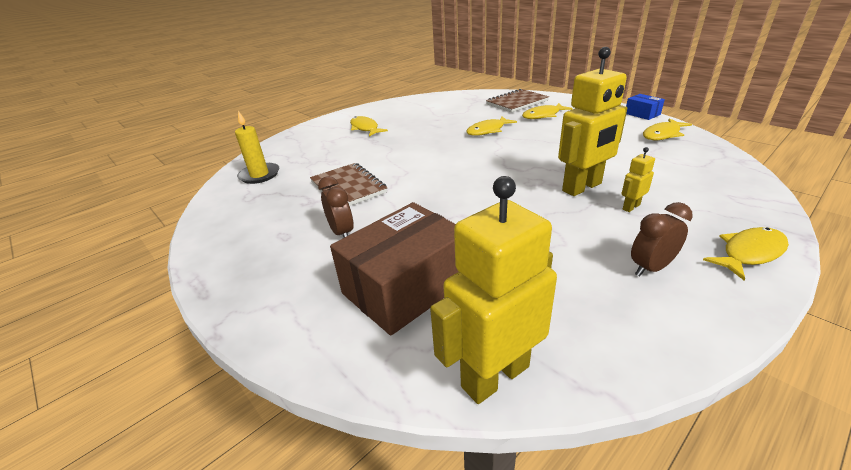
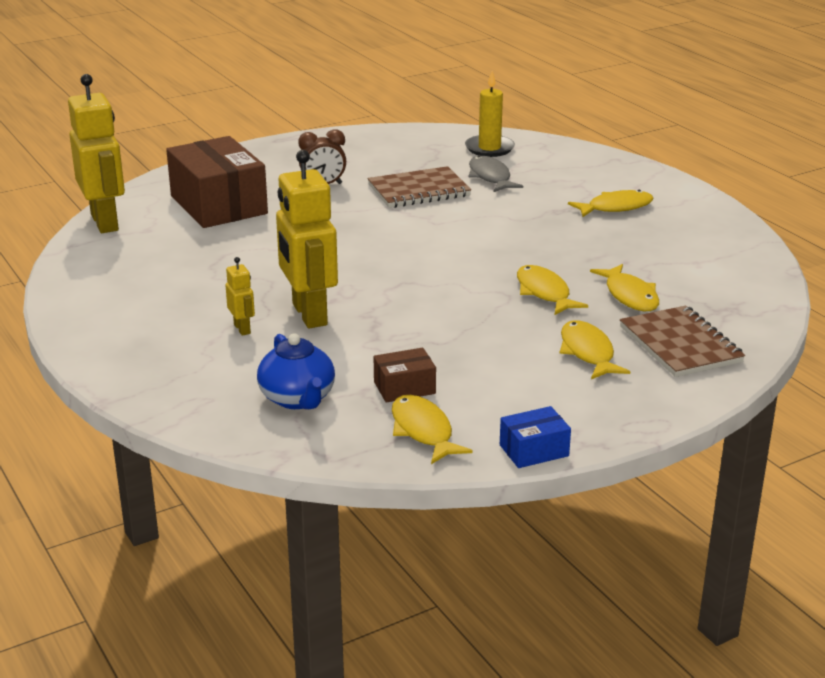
camera: 100 degrees right, 5 degrees down
brown clock [631,202,693,277] -> none
yellow fish [703,227,789,280] -> yellow fish moved to [590,264,659,311]
none -> blue teapot [257,333,335,409]
none -> brown box [374,348,436,403]
none -> grey fish [469,156,523,192]

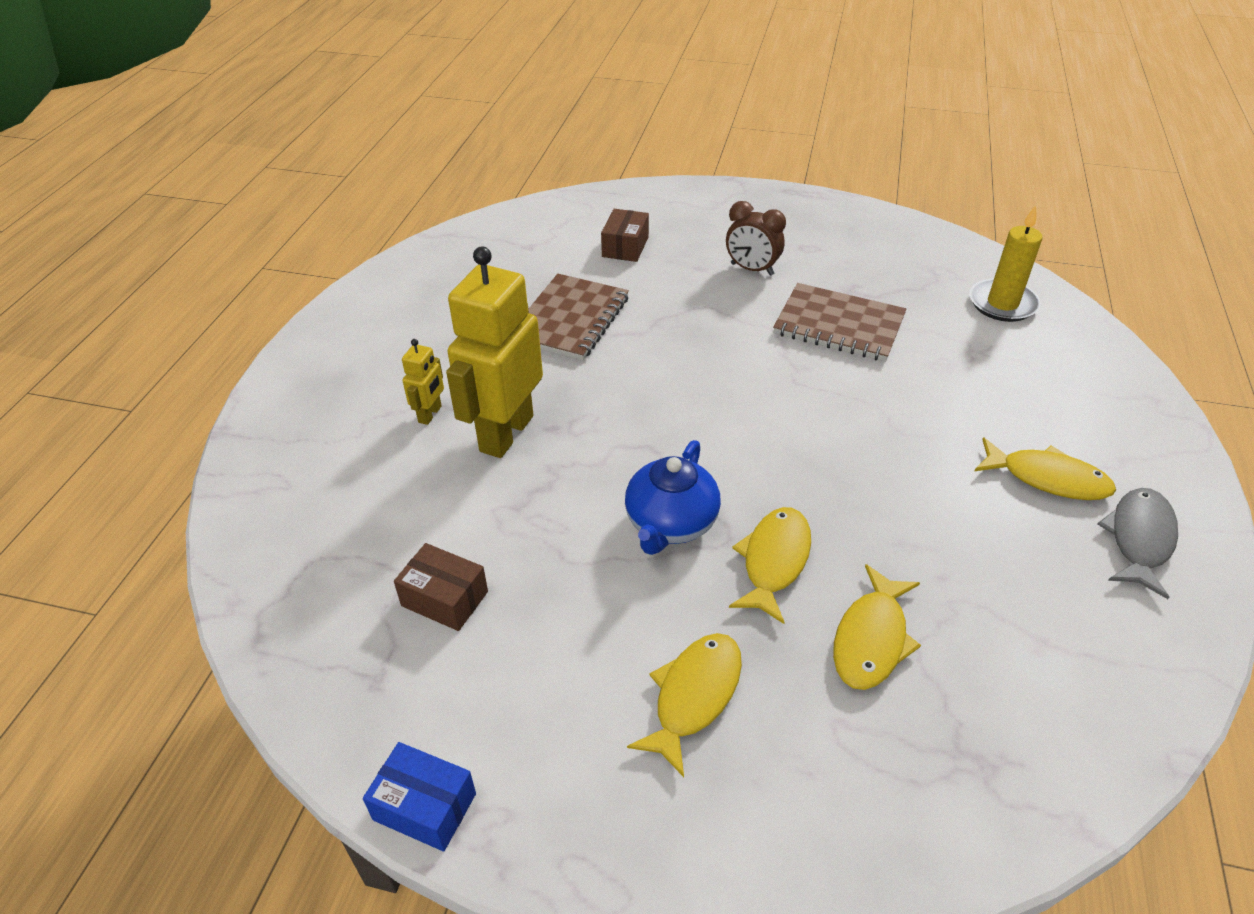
camera: 45 degrees right, 15 degrees up
yellow robot [68,74,125,233] -> none
brown box [166,136,268,228] -> brown box [601,209,649,262], size x0.46
blue teapot [257,333,335,409] -> blue teapot moved to [625,440,721,555]
yellow fish [392,395,473,464] -> none
grey fish [469,156,523,192] -> grey fish moved to [1098,488,1178,599]
brown notebook [620,306,745,377] -> brown notebook moved to [528,274,629,360]

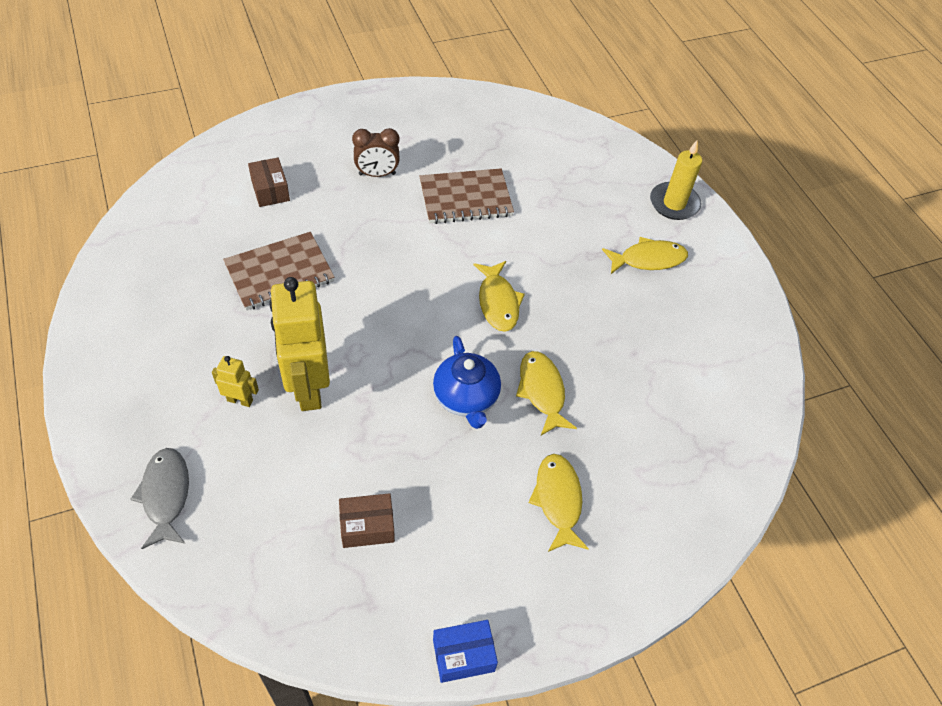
camera: 40 degrees left, 10 degrees up
yellow robot [402,339,444,425] -> yellow robot turned 60 degrees counterclockwise [212,356,259,407]
brown notebook [528,274,629,360] -> brown notebook turned 75 degrees clockwise [223,232,335,310]
yellow fish [833,564,921,690] -> yellow fish moved to [474,261,525,332]
yellow candle [969,205,1043,322] -> yellow candle moved to [650,140,702,220]
grey fish [1098,488,1178,599] -> grey fish moved to [130,448,189,549]

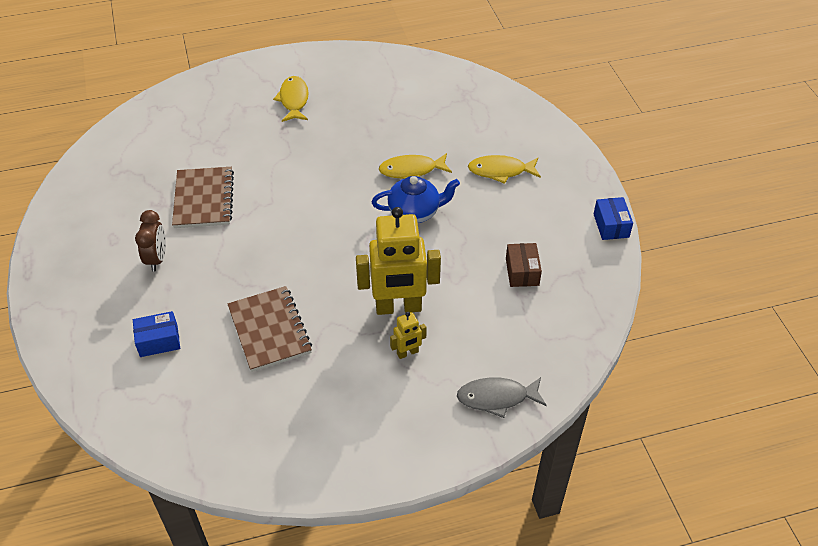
camera: 80 degrees left, 5 degrees down
yellow robot [212,356,259,407] -> yellow robot turned 135 degrees counterclockwise [390,312,427,359]
brown box [248,158,290,207] -> blue box [133,311,180,357]
yellow fish [474,261,525,332] -> none
yellow candle [650,140,702,220] -> none

